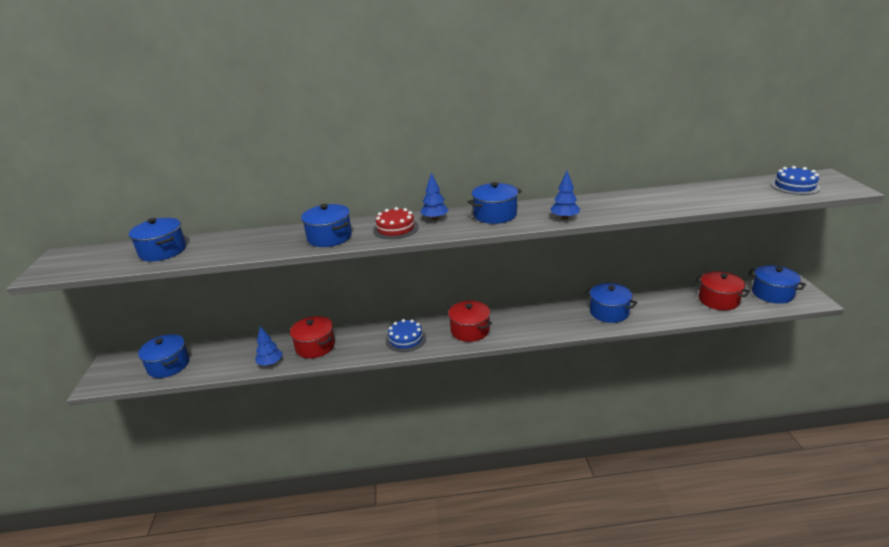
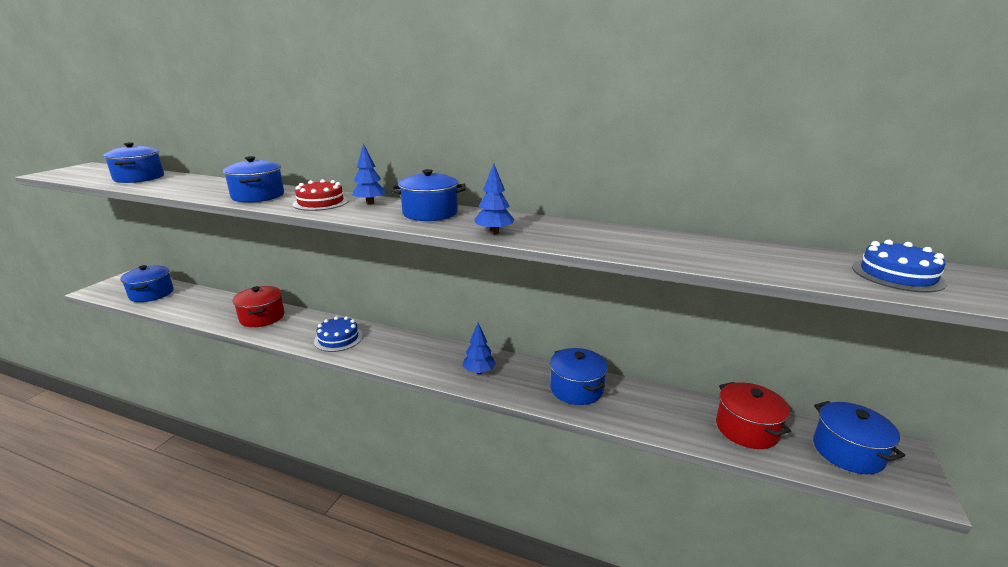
camera: 25 degrees right, 5 degrees down
blue tree [255,326,283,366] -> blue tree moved to [462,323,496,374]
red pot [448,301,492,342] -> none

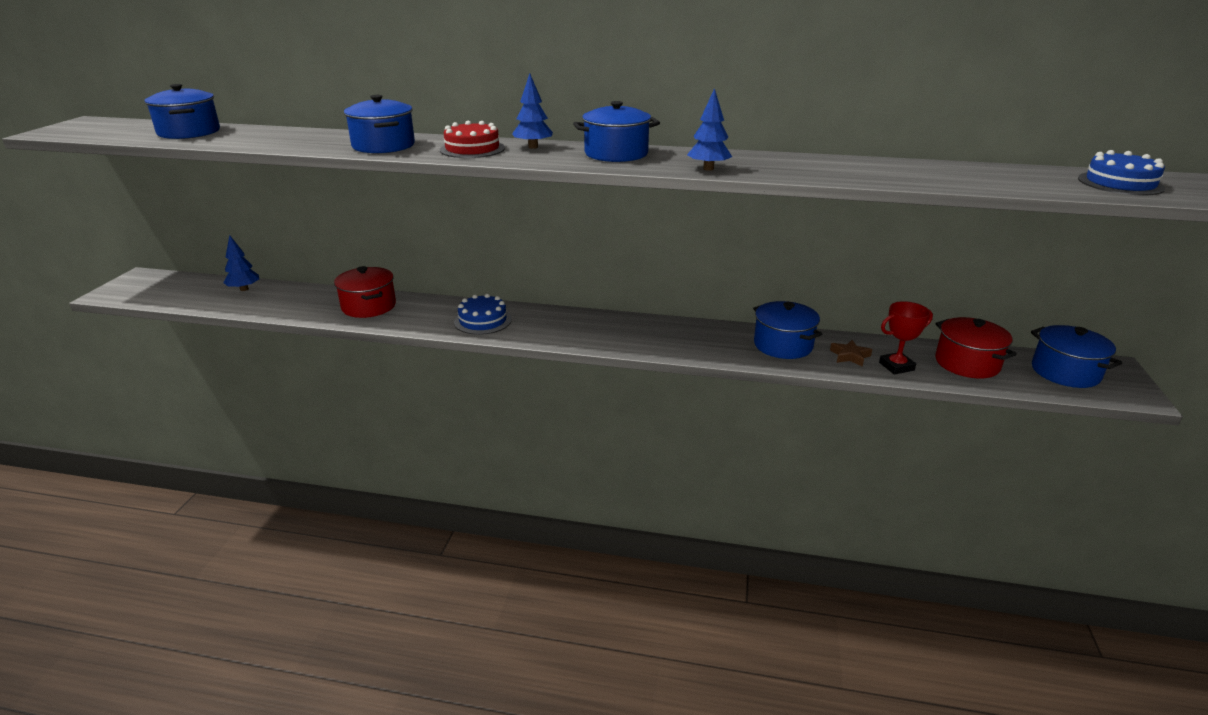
camera: 10 degrees left, 5 degrees up
blue pot [120,265,174,302] -> none
blue tree [462,323,496,374] -> blue tree moved to [223,235,259,291]
none -> brown star [830,340,872,367]
none -> red trophy [879,301,933,375]

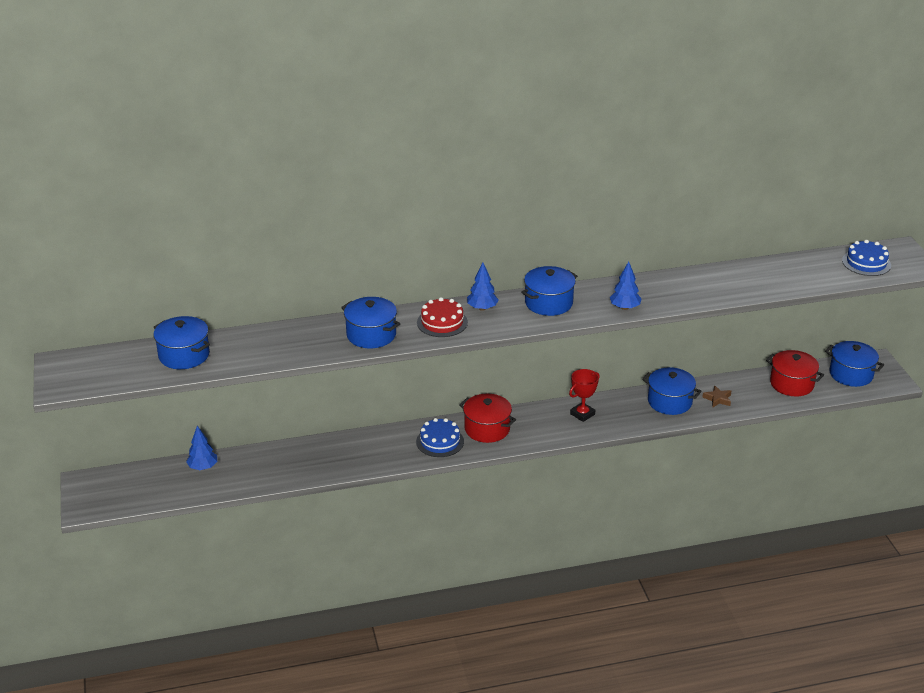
camera: 25 degrees left, 5 degrees up
red pot [334,266,396,318] -> red pot moved to [459,394,516,443]
red trophy [879,301,933,375] -> red trophy moved to [569,369,600,422]

